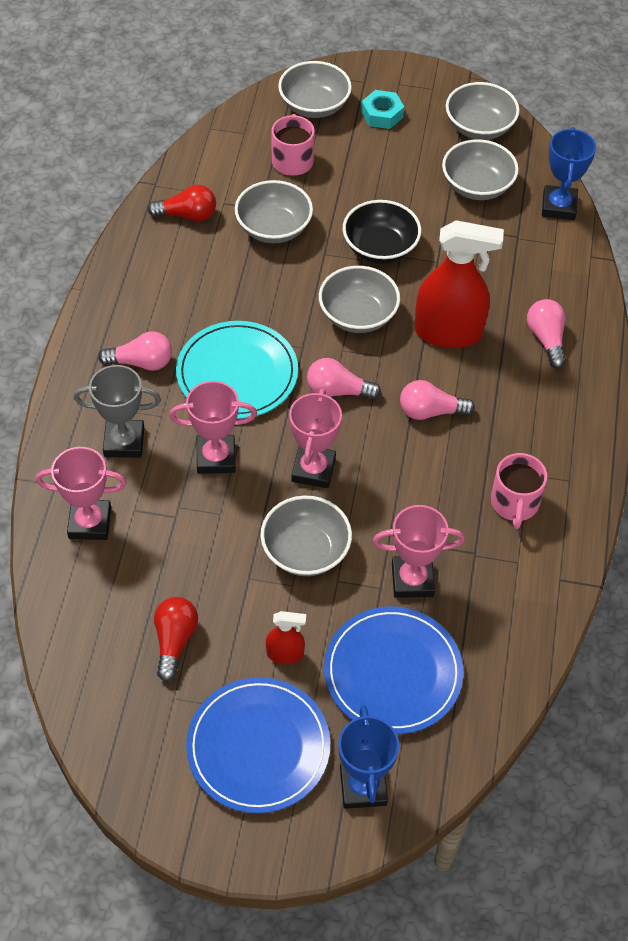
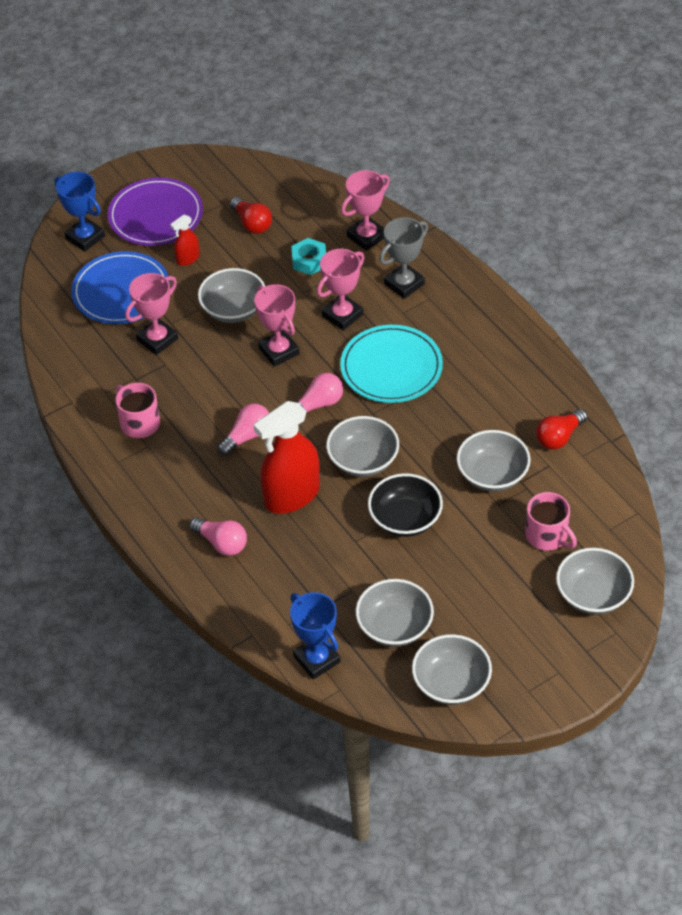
camera: 140 degrees right, 5 degrees down
pink light bulb [98,331,172,371] -> none
blue plate [186,677,330,814] -> purple plate [108,178,203,246]
turquoise nut [361,90,404,129] -> turquoise nut moved to [291,238,326,275]

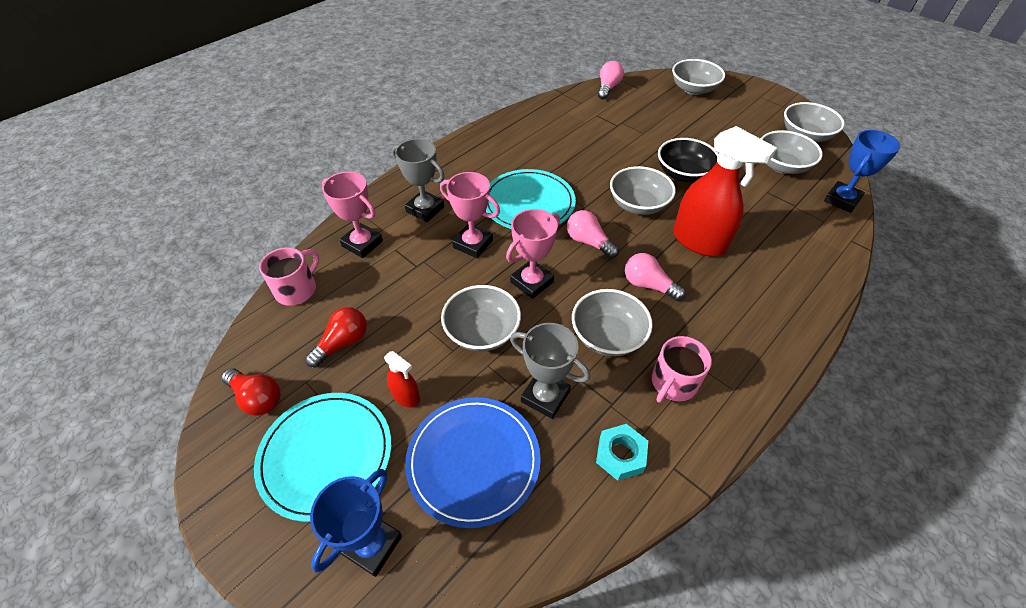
camera: 105 degrees left, 0 degrees up
purple plate [108,178,203,246] -> turquoise plate [254,393,391,522]
pink trophy [125,273,178,355] -> grey trophy [510,323,591,419]
pink light bulb [189,517,247,556] -> pink light bulb moved to [598,61,624,100]
turquoise nut [291,238,326,275] -> turquoise nut moved to [596,424,648,481]
grey bowl [457,430,531,492] -> grey bowl moved to [572,289,653,356]
pink mug [525,492,577,550] -> pink mug moved to [259,247,319,306]
red light bulb [536,409,587,450] -> red light bulb moved to [222,368,281,416]

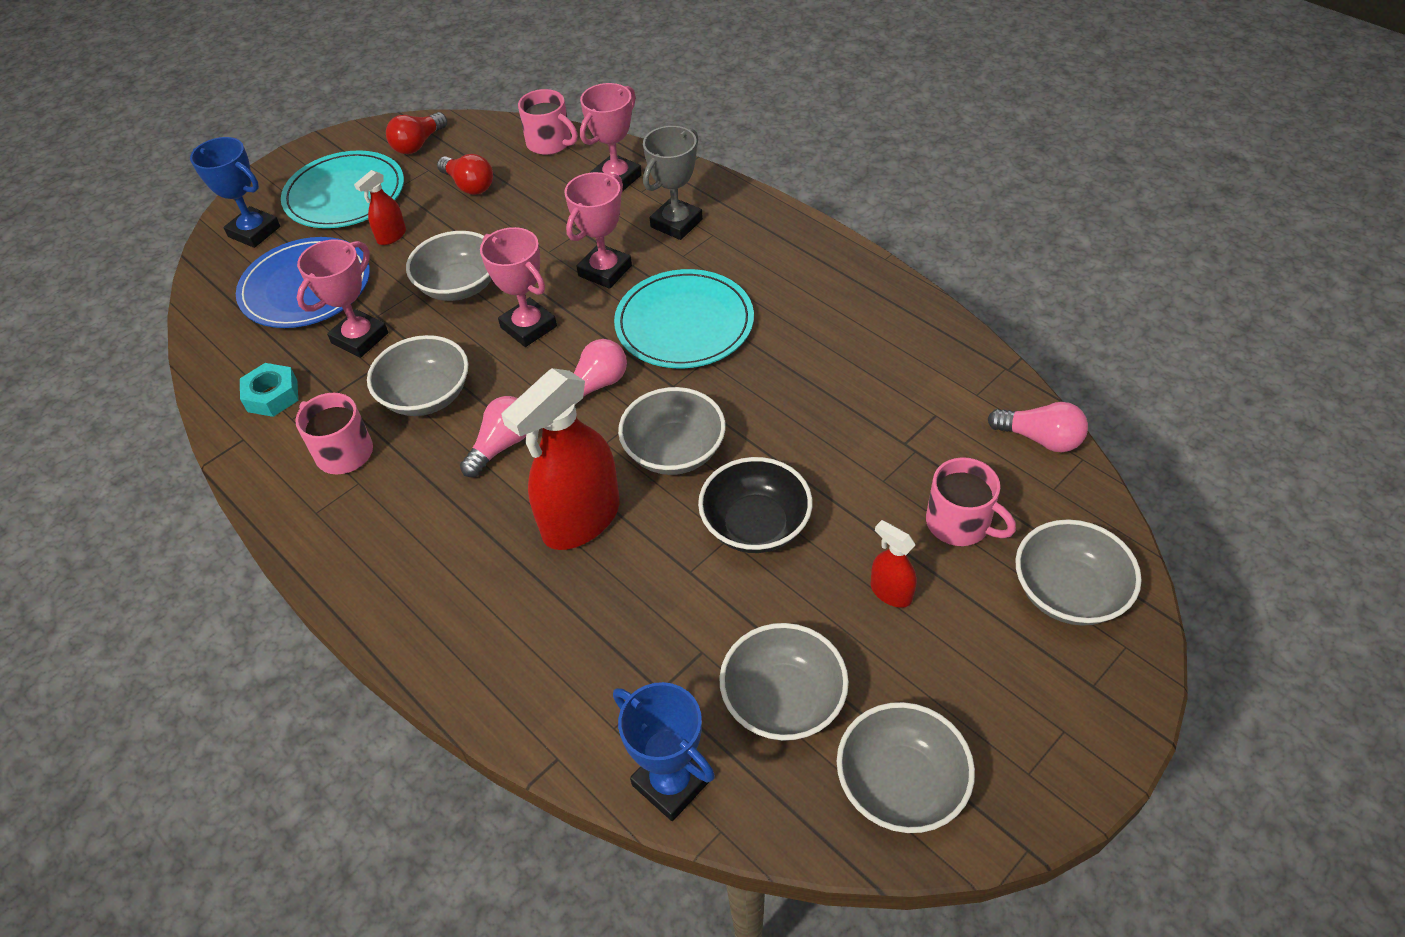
camera: 95 degrees right, 0 degrees up
grey trophy [510,323,591,419] -> pink trophy [297,239,388,358]
none -> red spray bottle [871,520,917,608]
none -> pink mug [926,457,1016,546]

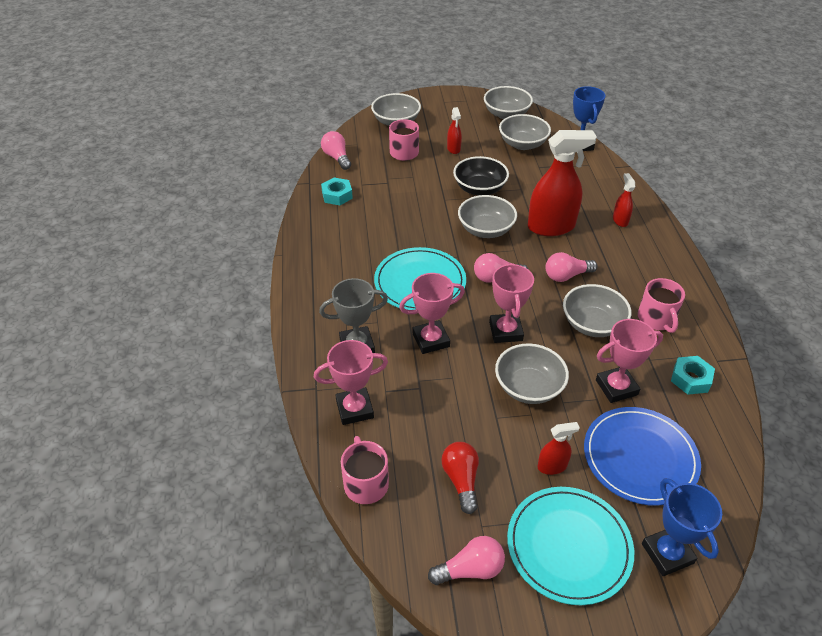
camera: 145 degrees left, 5 degrees down
red light bulb [386,112,447,154] -> pink light bulb [428,536,505,585]
none -> turquoise nut [321,178,353,205]
none -> red spray bottle [613,173,635,227]

